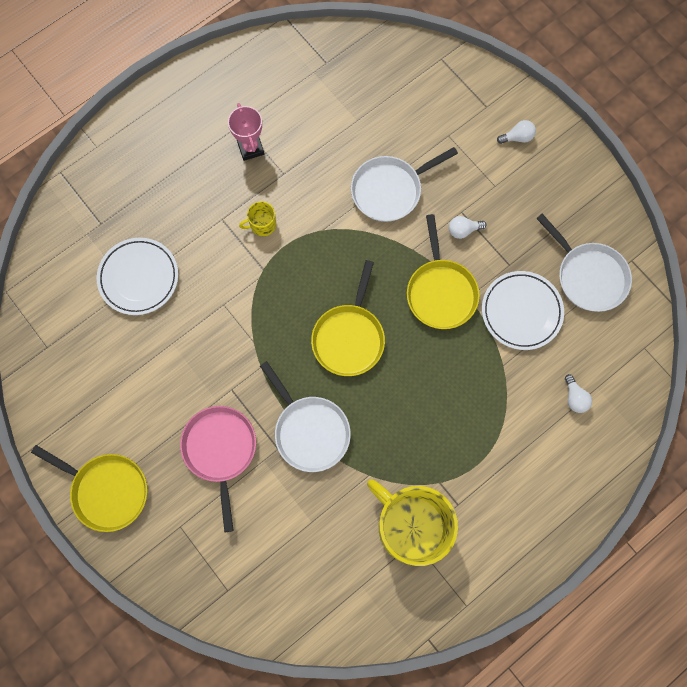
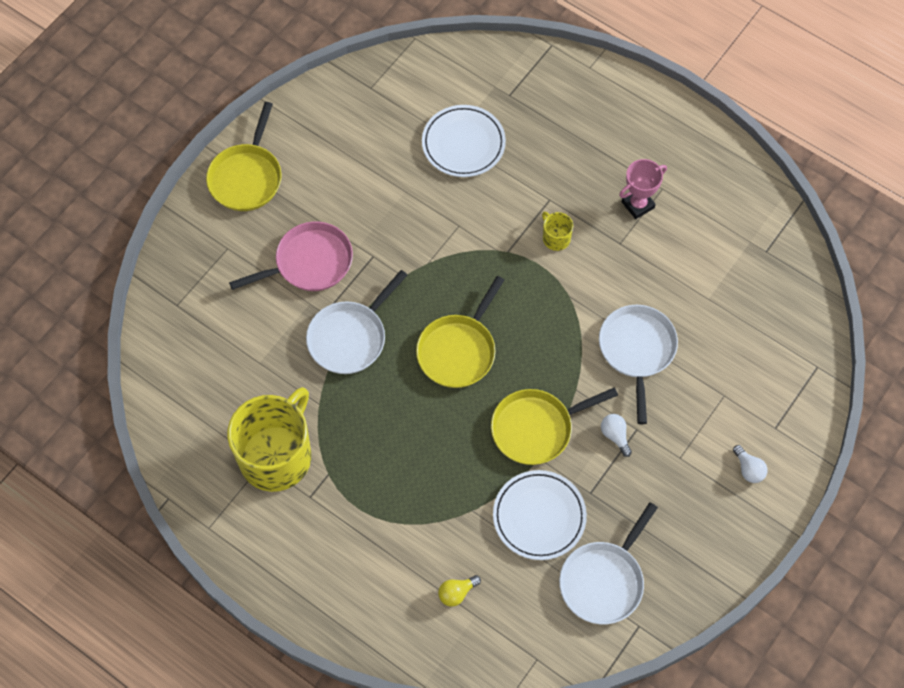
camera: 75 degrees right, 10 degrees down
yellow pan [311,260,385,376] -> yellow pan turned 60 degrees counterclockwise [416,276,504,388]
white pan [351,147,458,222] -> white pan turned 45 degrees clockwise [599,305,678,424]
white light bulb [565,374,592,413] -> yellow light bulb [438,575,481,607]

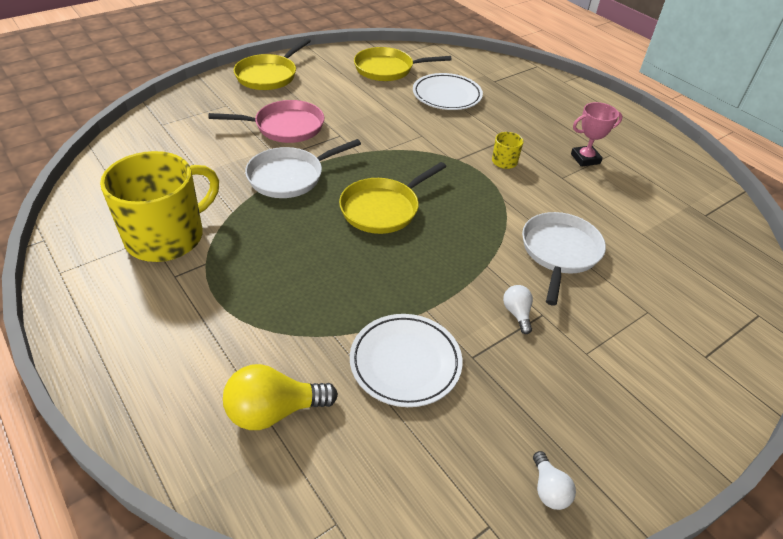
camera: 15 degrees right, 20 degrees down
yellow light bulb [438,575,481,607] -> yellow light bulb [223,364,338,430], size x1.85
yellow pan [491,388,618,465] -> yellow pan moved to [354,47,452,81]
white pan [559,502,658,624] -> none
white light bulb [733,445,768,483] -> white light bulb moved to [533,451,576,510]

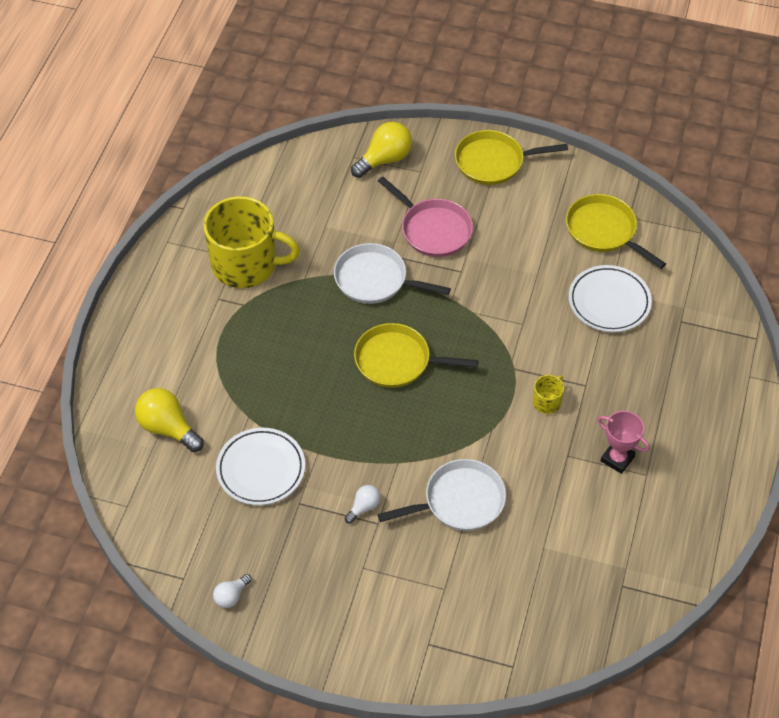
camera: 55 degrees right, 10 degrees up
none -> yellow light bulb [351,122,412,178]

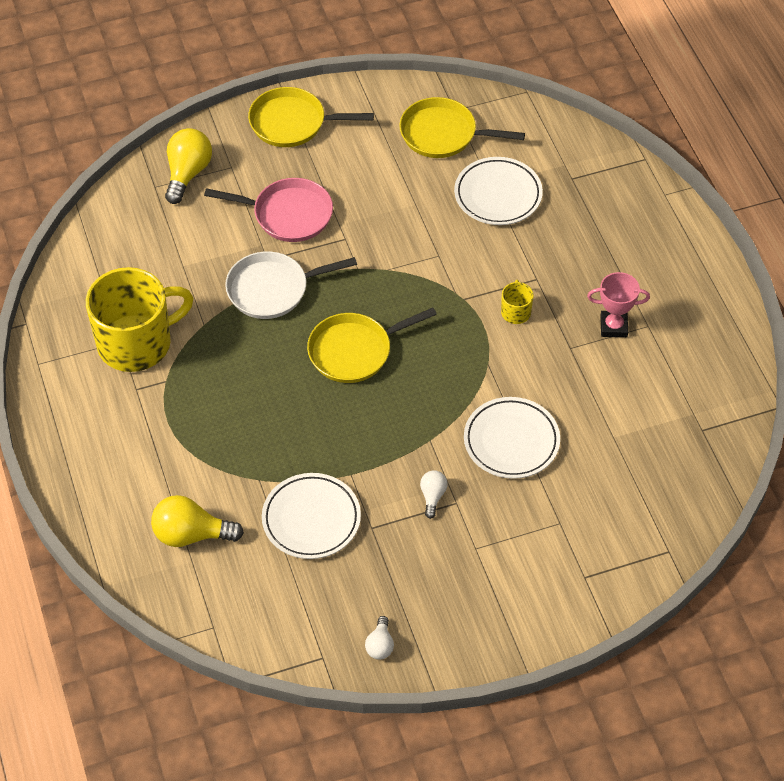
camera: 35 degrees left, 0 degrees up
white pan [377,459,506,531] -> white plate [464,397,560,479]
yellow pan [455,130,568,185] -> yellow pan turned 45 degrees clockwise [248,87,374,147]

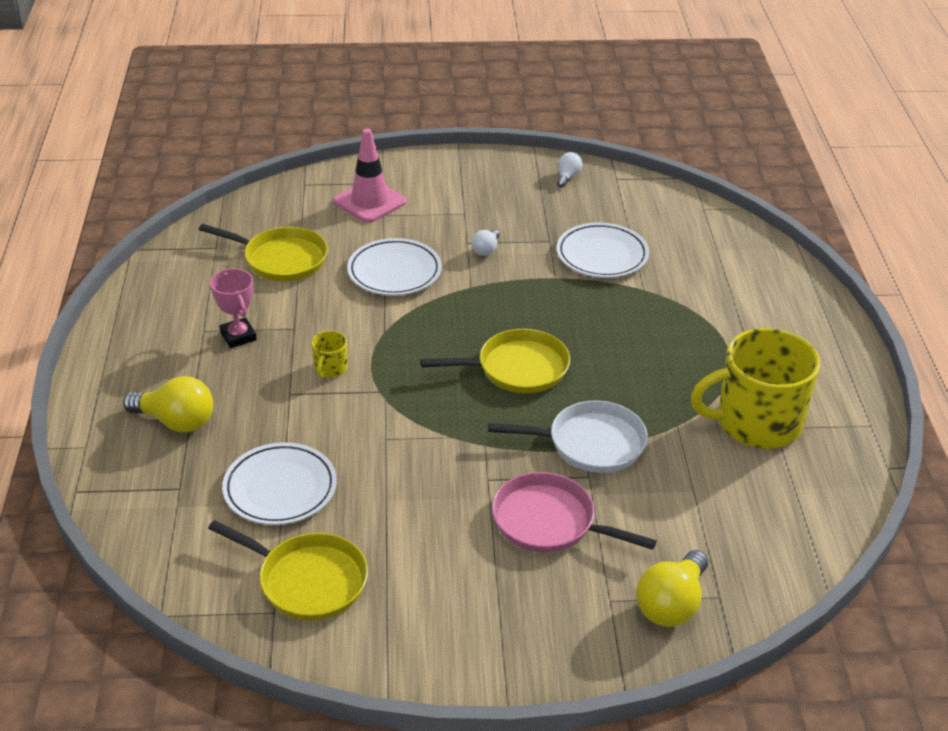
camera: 165 degrees left, 15 degrees down
yellow light bulb [151,495,244,547] -> yellow light bulb moved to [123,376,213,432]
yellow pan [248,87,374,147] -> yellow pan moved to [199,224,328,281]
pink trophy [587,272,650,337] -> pink trophy turned 45 degrees clockwise [210,268,257,348]
none -> pink traffic cone [333,128,407,223]

